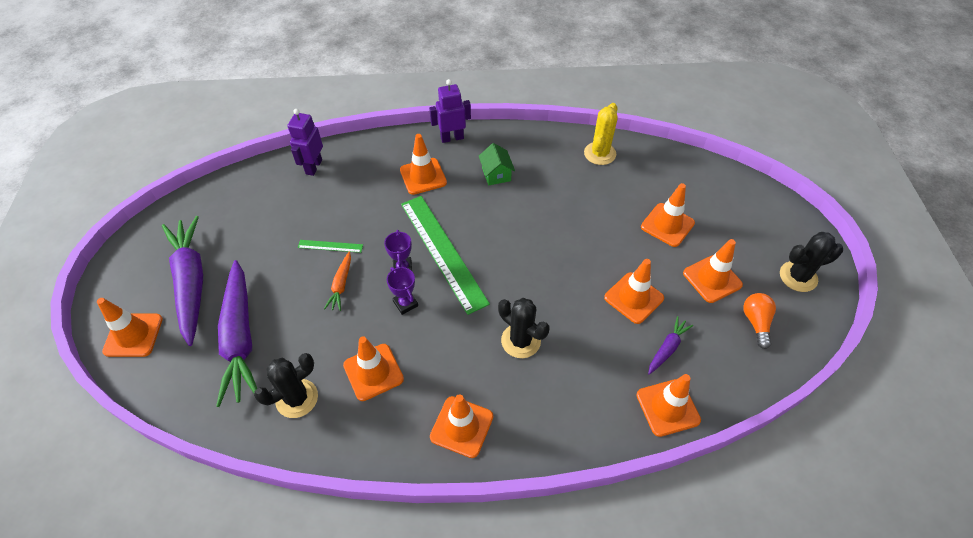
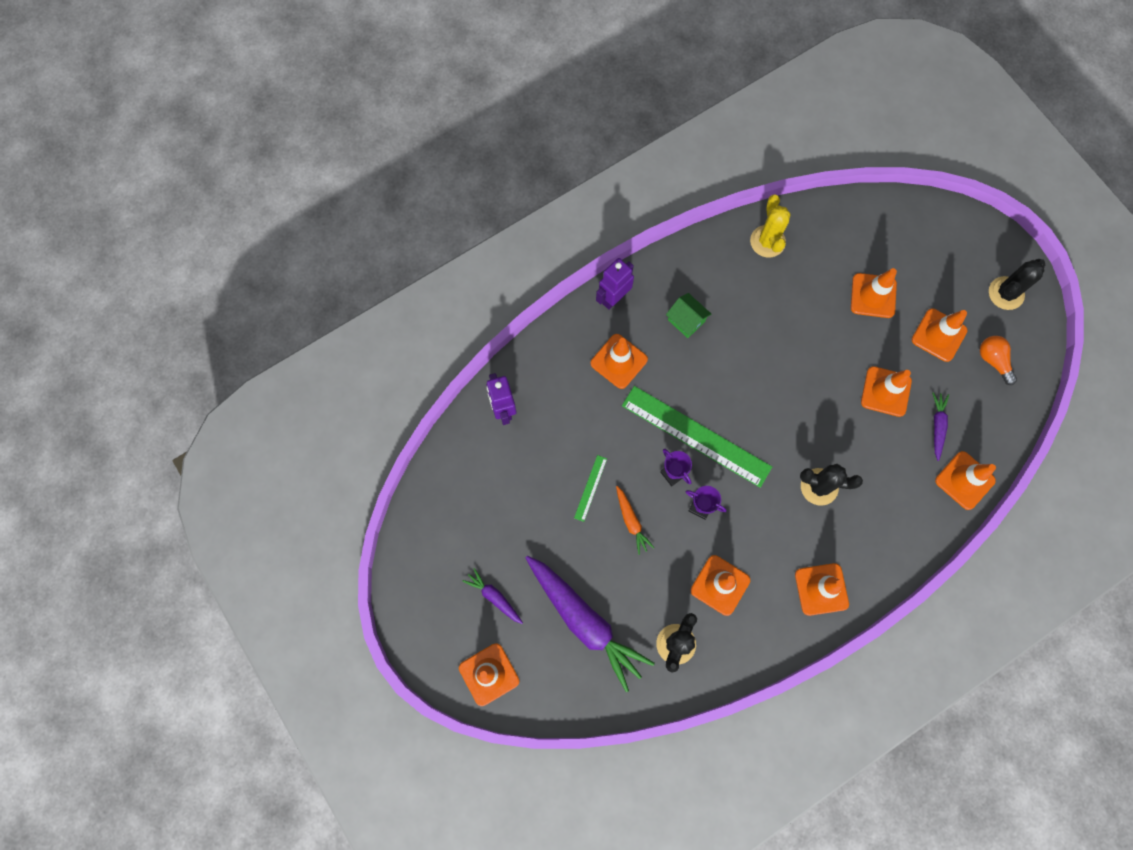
camera: 30 degrees left, 20 degrees up
purple carrot [162,216,203,346] -> purple carrot [463,568,523,624], size x0.45
green ruler [298,240,363,253] -> green ruler turned 45 degrees counterclockwise [574,455,607,522]

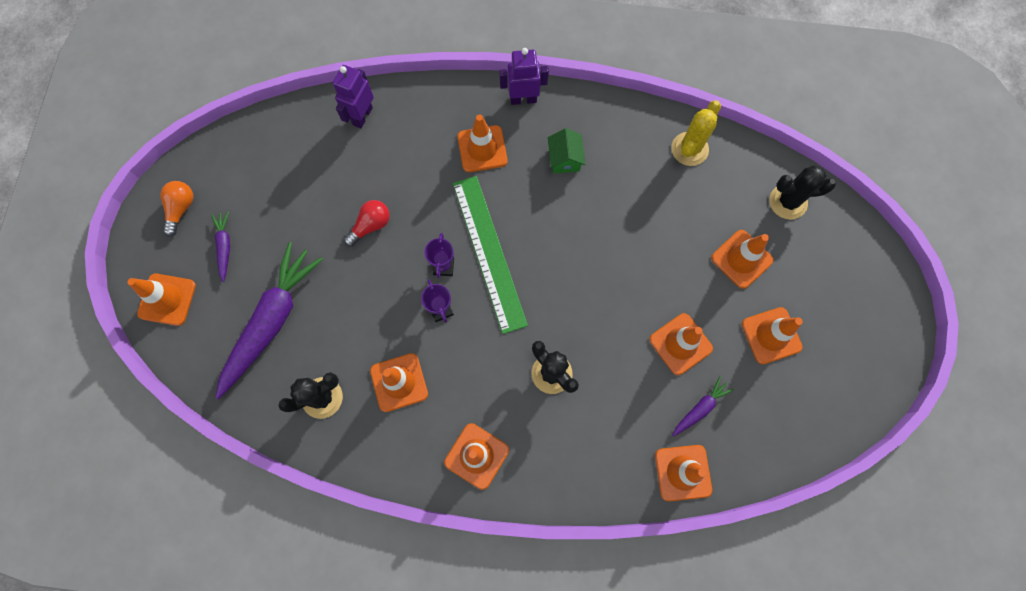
camera: 40 degrees right, 0 degrees up
purple carrot [526,556,655,692] -> purple carrot turned 150 degrees counterclockwise [215,242,323,399]
green ruler [574,455,607,522] -> red light bulb [344,200,390,247]
orange carrot [616,486,654,555] -> none
orange light bulb [980,336,1017,385] -> orange light bulb moved to [160,181,193,237]
black cactus [989,259,1045,310] -> black cactus moved to [770,165,836,220]

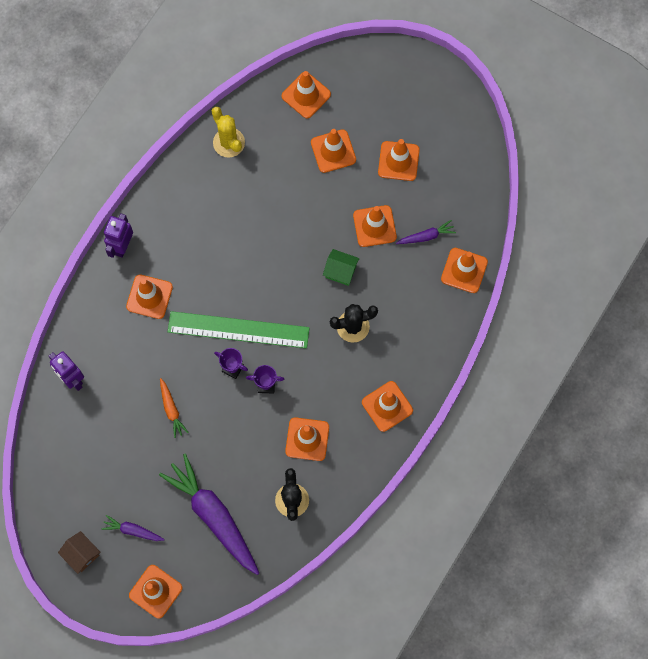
camera: 65 degrees left, 0 degrees up
orange light bulb [160,181,193,237] -> brown house [58,531,101,574]
red light bulb [344,200,390,247] -> orange carrot [160,378,189,438]
green house [548,128,585,173] -> green house moved to [323,249,359,286]
purple carrot [672,376,734,437] -> purple carrot turned 90 degrees clockwise [396,220,456,244]
black cactus [770,165,836,220] -> orange traffic cone [282,71,331,119]

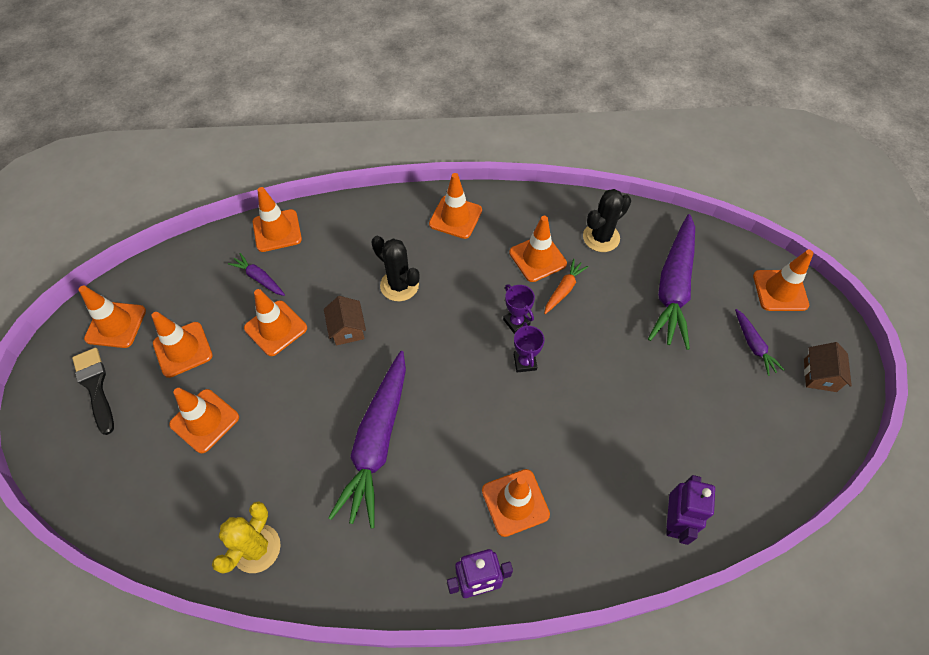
camera: 125 degrees left, 15 degrees down
orange carrot [160,378,189,438] -> orange carrot moved to [544,259,589,314]
green ruler [168,311,310,348] -> none
orange traffic cone [282,71,331,119] -> orange traffic cone moved to [79,286,146,348]
green house [323,249,359,286] -> brown house [324,296,366,345]
none -> black brush [72,348,114,435]
none -> purple carrot [328,351,406,528]

